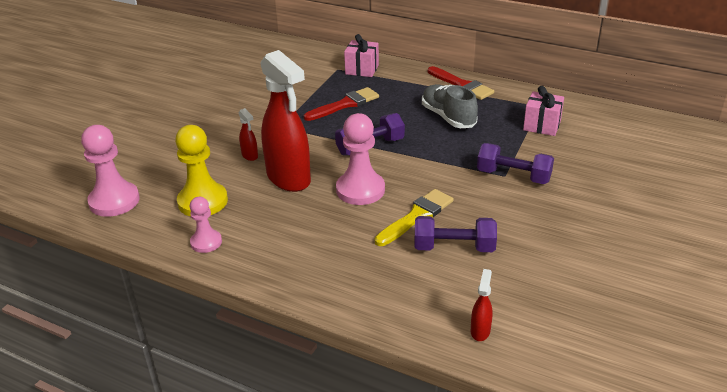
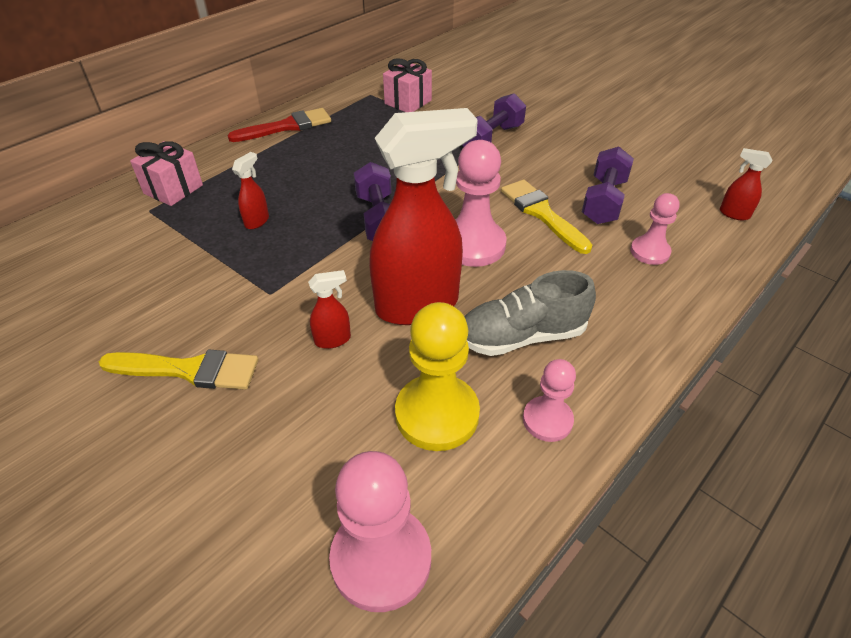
camera: 75 degrees left, 10 degrees up
red brush [304,87,379,121] -> red spray bottle [232,152,269,229]
grey shoe [422,84,478,128] -> grey shoe moved to [465,270,596,356]
none -> yellow brush [99,350,258,390]
none -> pink pawn [630,193,680,265]

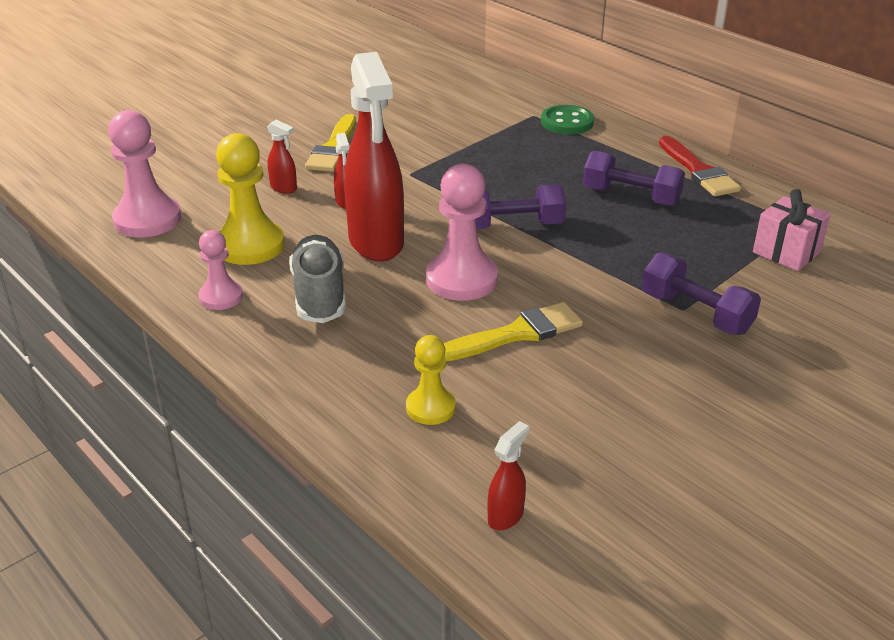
camera: 95 degrees right, 10 degrees down
pink gift [130,141,203,206] -> green button [541,105,594,134]
red spray bottle [232,152,269,229] -> red spray bottle moved to [267,120,297,194]
purple dumbbell [582,147,634,224] -> purple dumbbell moved to [583,150,685,206]
pink pawn [630,193,680,265] -> yellow pawn [406,335,456,425]

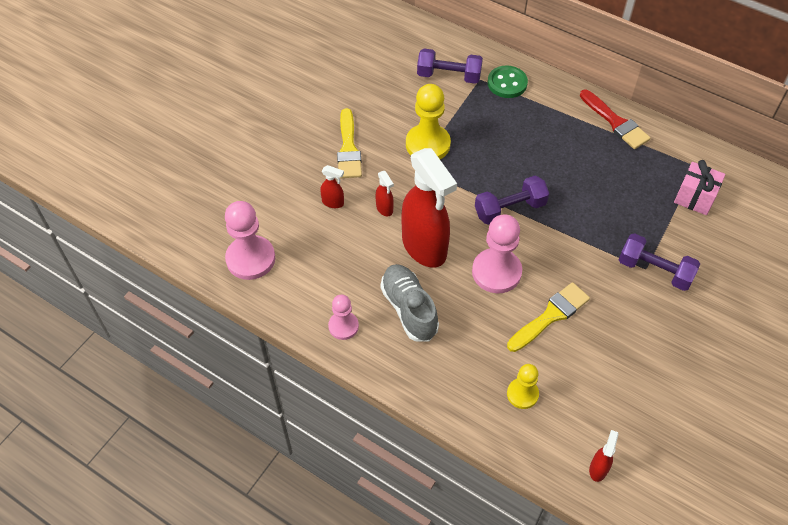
camera: 15 degrees left, 20 degrees up
yellow pawn [216,133,285,265] -> yellow pawn moved to [406,84,451,159]
purple dumbbell [583,150,685,206] -> purple dumbbell moved to [417,49,483,84]

